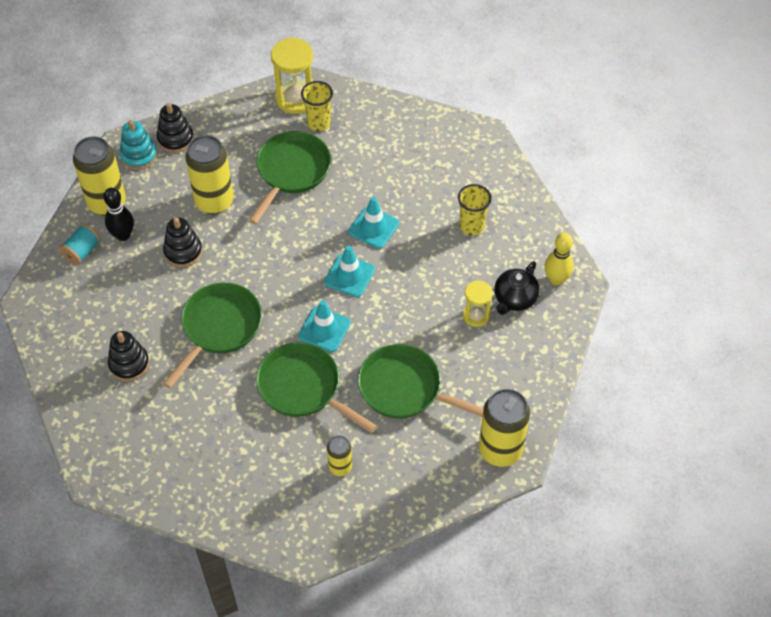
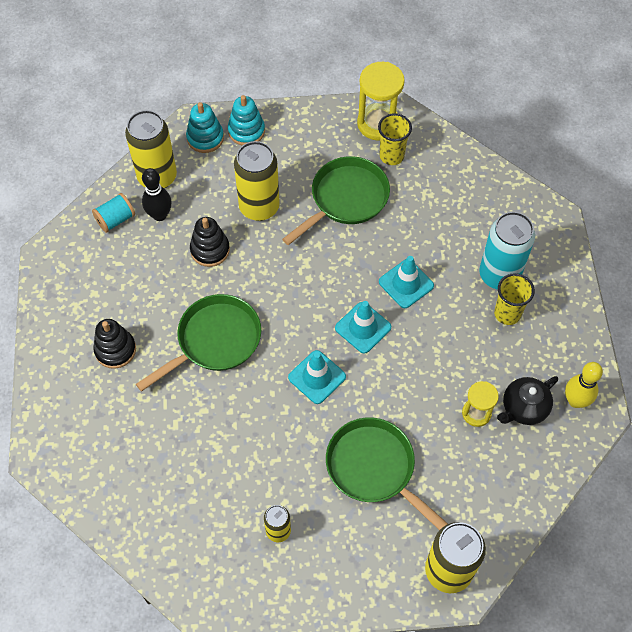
camera: 20 degrees right, 5 degrees up
black stacking toy [157,103,194,153] -> turquoise stacking toy [228,95,265,146]
green pan [256,342,377,433] -> none
none -> turquoise can [479,212,535,290]

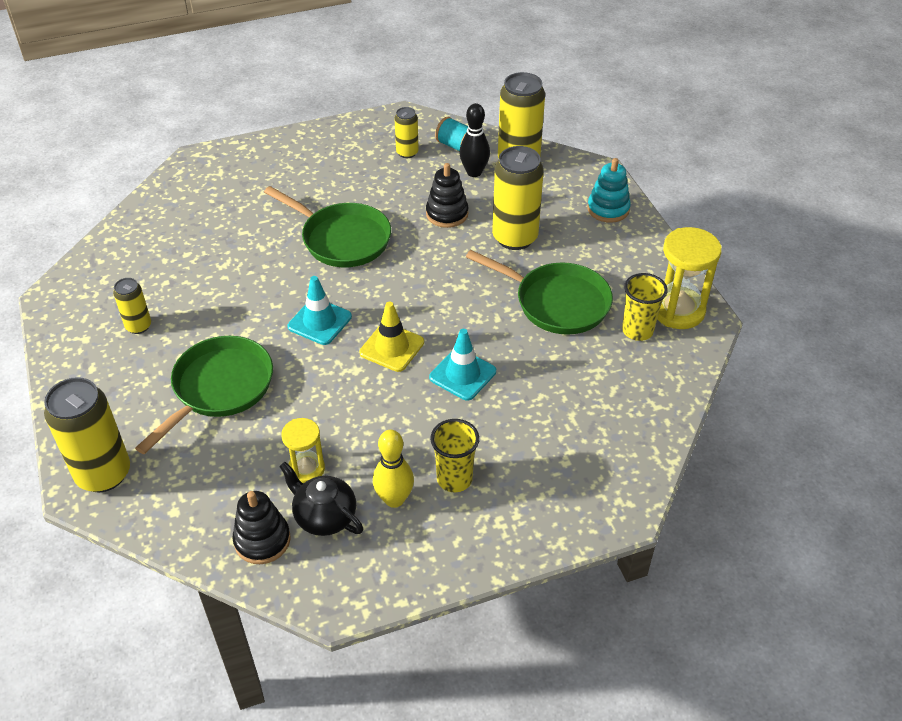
camera: 75 degrees right, 15 degrees down
black stacking toy [93,319,136,369] -> black stacking toy moved to [232,491,291,564]
turquoise stacking toy [186,102,224,153] -> none
turquoise traffic cone [335,301,391,354] -> yellow traffic cone [359,302,424,372]
turquoise can [479,212,535,290] -> none
yellow bowling pin [565,362,603,408] -> yellow bowling pin moved to [373,430,414,508]
none -> yellow can [394,107,419,158]

